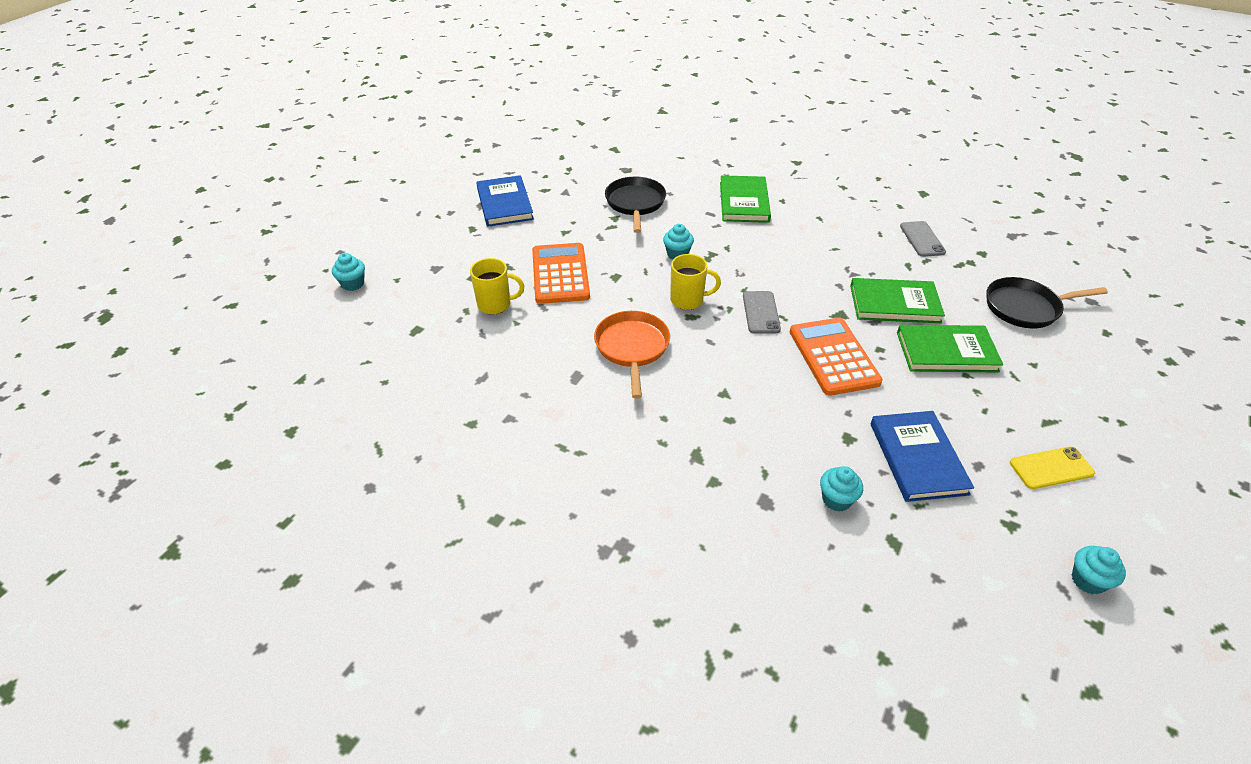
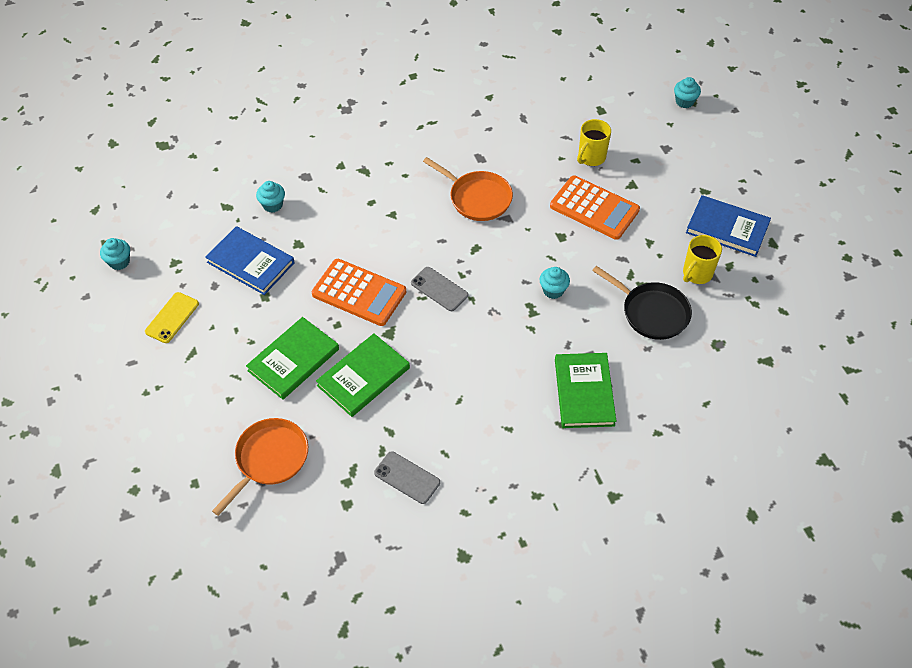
camera: 130 degrees right, 10 degrees up
yellow mug [670,254,721,310] -> yellow mug moved to [683,235,722,284]
green book [720,175,771,223] -> green book turned 45 degrees clockwise [555,353,616,428]
black pan [987,277,1108,328] -> orange pan [212,418,308,516]

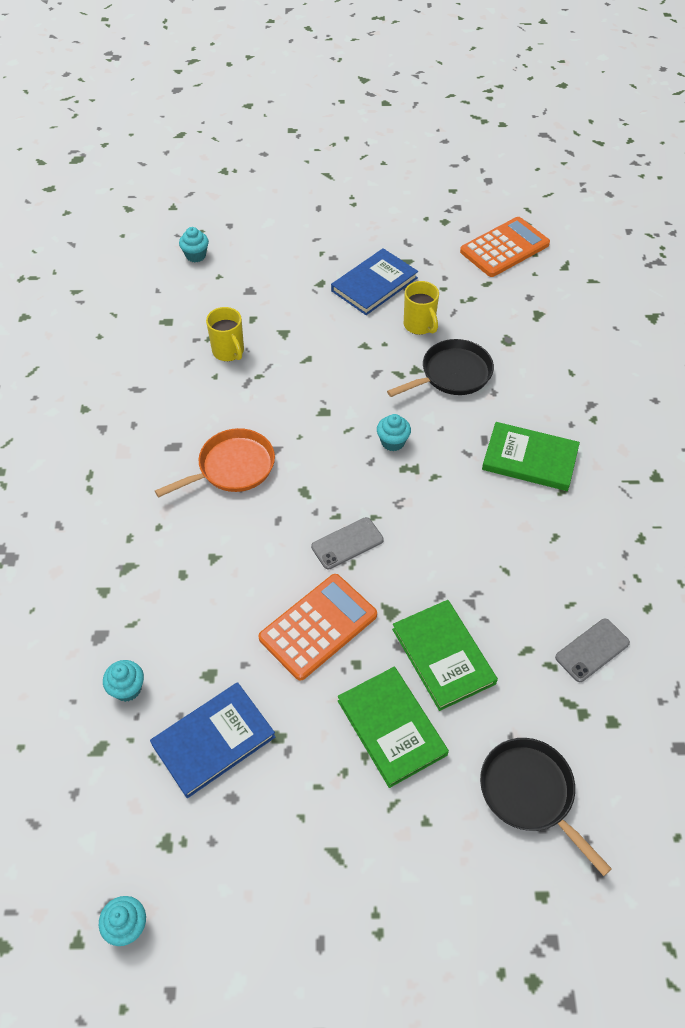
camera: 70 degrees left, 0 degrees up
yellow phone [145,292,199,343] -> none
orange pan [212,418,308,516] -> black pan [480,738,612,876]
orange calculator [550,175,640,240] -> orange calculator moved to [460,217,550,277]

